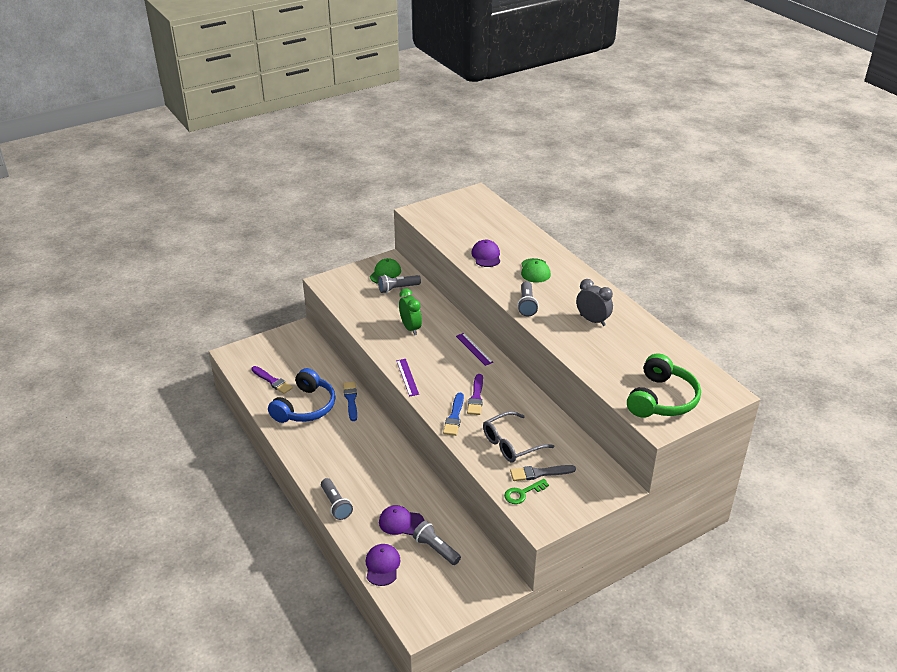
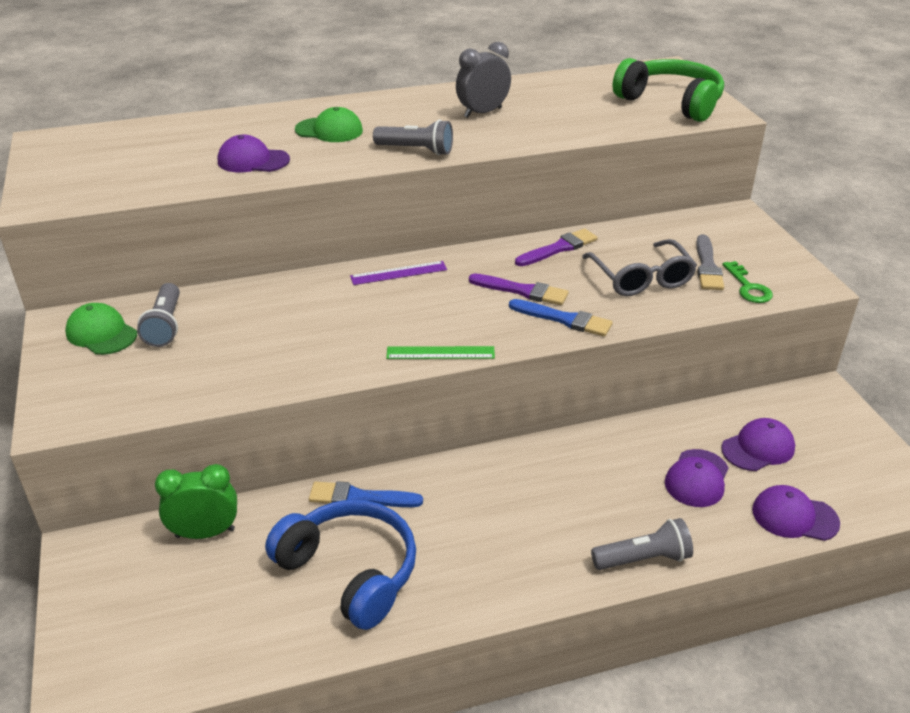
camera: 75 degrees left, 0 degrees up
purple brush [251,366,293,394] -> purple brush moved to [515,228,598,266]
purple ruler [396,359,419,396] -> green ruler [386,346,495,359]
green clock [399,288,422,335] -> green clock moved to [155,464,237,539]
grey flashlight [413,521,461,565] -> purple cap [721,418,795,471]

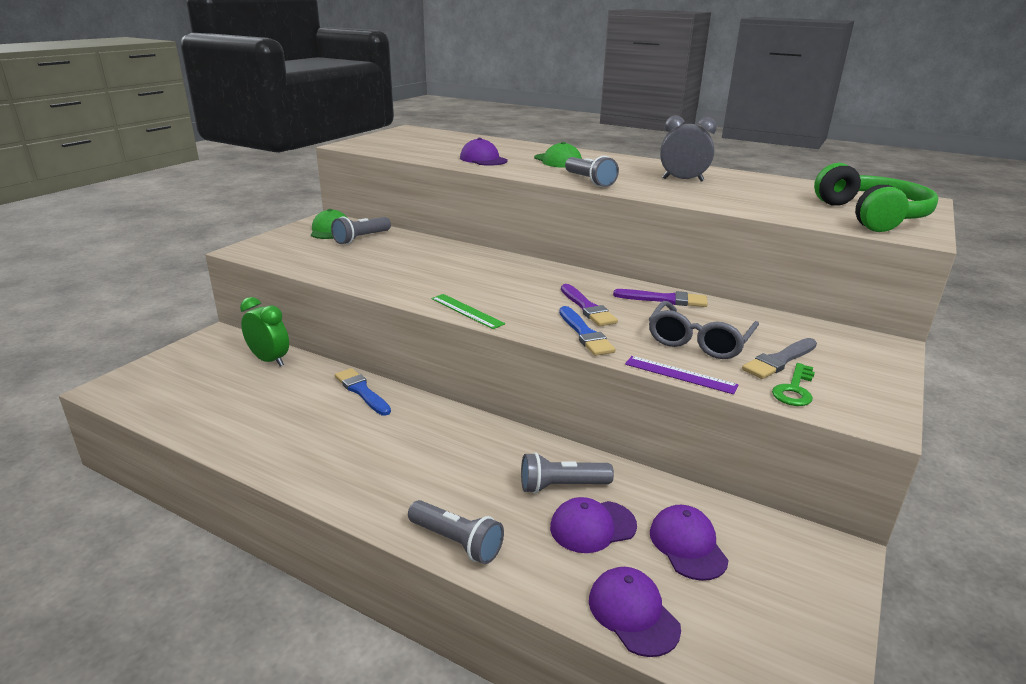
camera: 45 degrees right, 10 degrees down
blue headphones [265,499,416,630] -> none
purple ruler [350,261,447,285] -> purple ruler moved to [625,356,738,394]
purple cap [721,418,795,471] -> purple cap turned 120 degrees counterclockwise [650,505,729,581]
none -> grey flashlight [521,452,614,494]

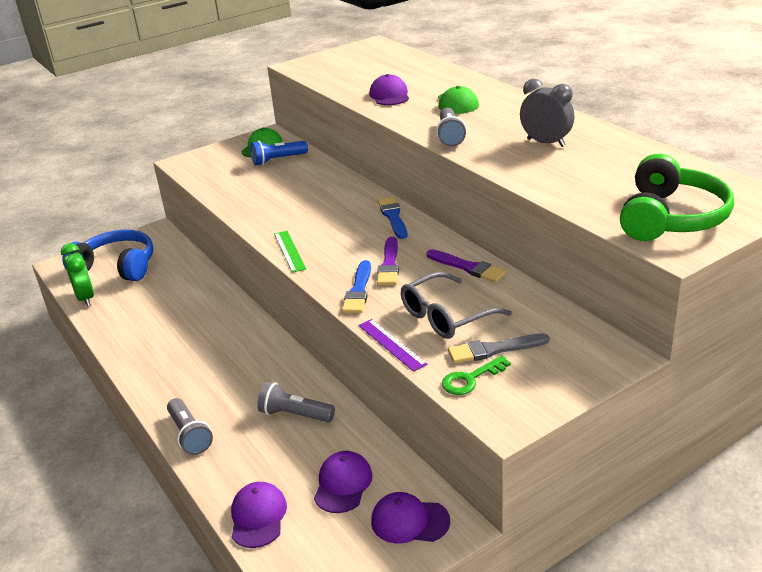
camera: 30 degrees right, 5 degrees up
green clock [240,297,289,367] -> green clock moved to [61,243,94,307]
grey flashlight [331,216,391,244] -> blue flashlight [251,141,308,166]
blue brush [335,368,391,416] -> blue brush moved to [378,197,407,239]
purple cap [550,497,637,553] -> purple cap moved to [371,492,450,544]
none -> blue headphones [63,230,153,281]

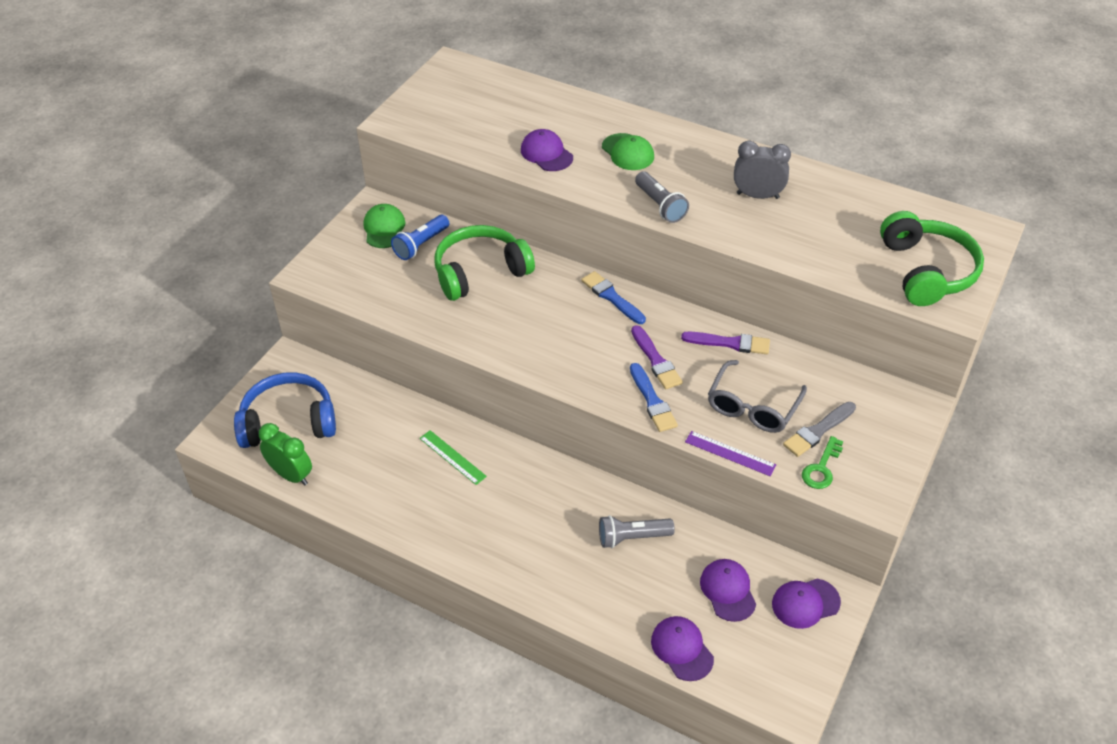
camera: 30 degrees left, 15 degrees up
grey flashlight [167,398,213,455] -> none
green ruler [274,231,306,273] -> green ruler moved to [419,430,487,485]
none -> green headphones [435,225,535,301]

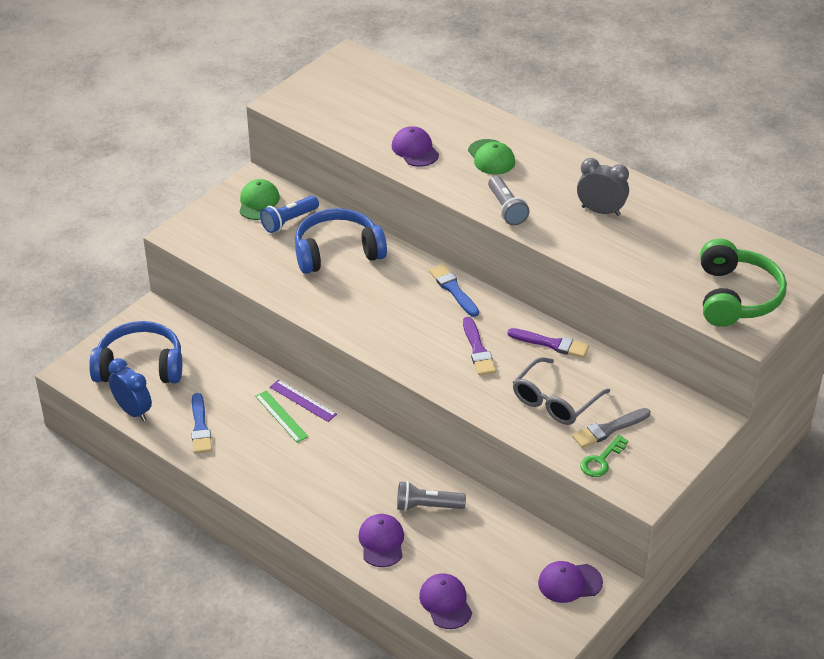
camera: 10 degrees right, 5 degrees down
green clock [259,423,312,486] -> blue clock [109,358,152,421]
green headphones [435,225,535,301] -> blue headphones [295,208,387,274]
blue brush [630,363,678,432] -> blue brush moved to [191,393,212,454]
purple ruler [685,431,776,476] -> purple ruler moved to [270,379,337,422]
purple cap [700,559,756,622] -> purple cap moved to [358,514,404,567]

